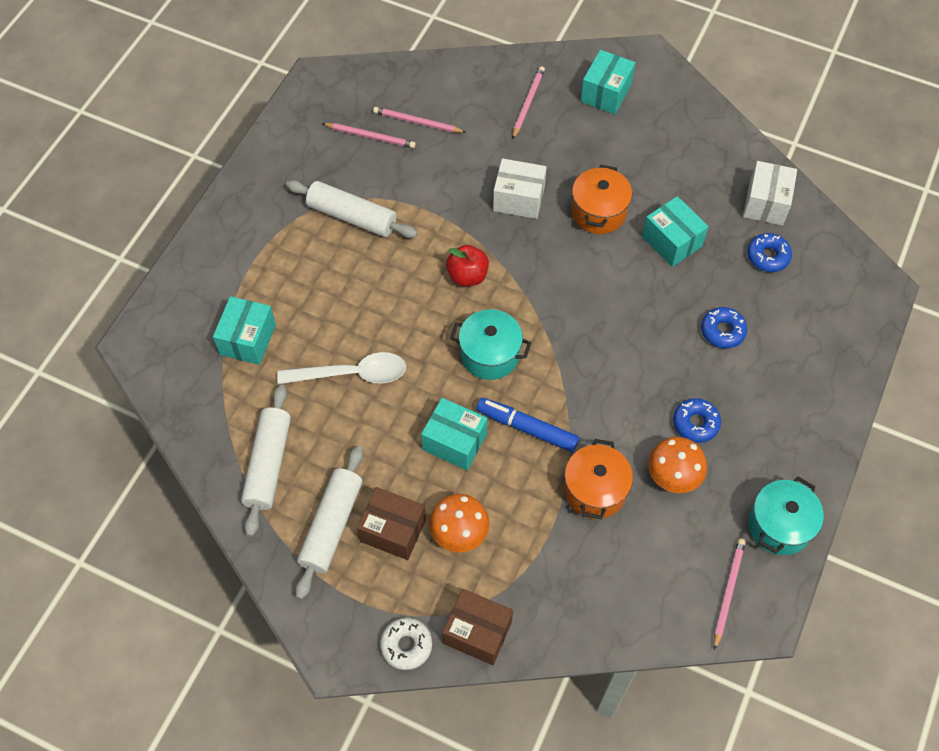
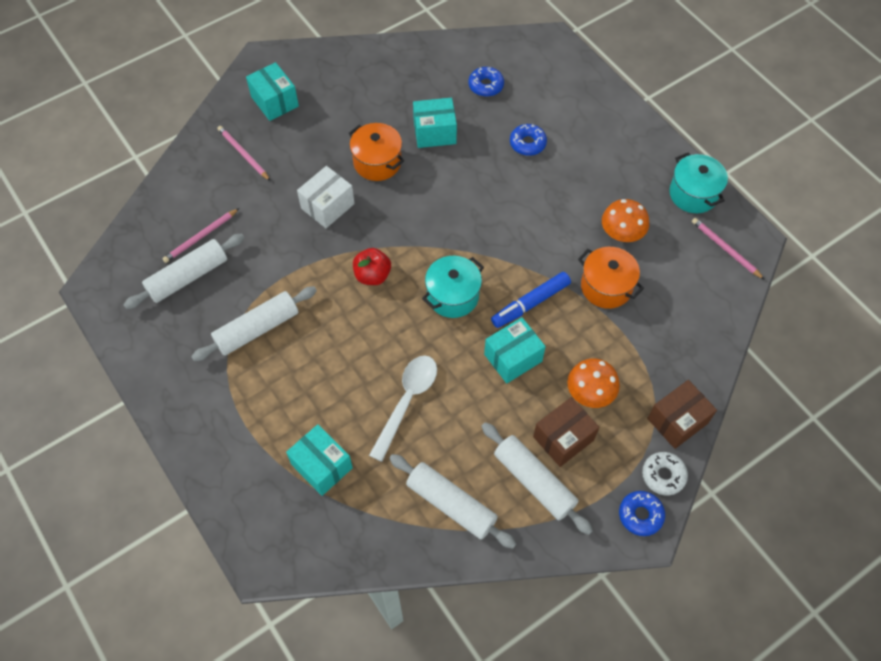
camera: 60 degrees left, 0 degrees up
pink pencil [322,123,416,148] -> white rolling pin [124,234,244,309]
blue donut [673,398,721,443] -> blue donut moved to [619,491,665,536]
white box [743,161,797,226] -> none

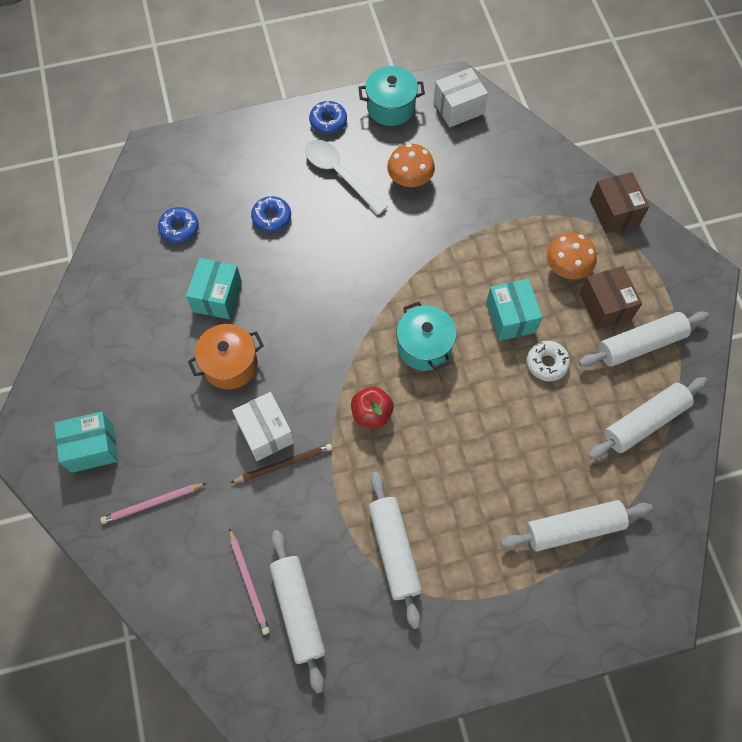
camera: 70 degrees left, 5 degrees up
turquoise box [286,424,353,496] -> white rolling pin [501,500,653,551]
white spoon [369,355,437,462] -> white spoon moved to [305,140,388,215]
blue marker [491,272,571,328] -> none
orange pot [578,247,644,309] -> none
blue donut [619,491,665,536] -> blue donut moved to [309,101,347,134]
white donut [642,452,688,495] -> white donut moved to [527,341,570,381]
pink pencil [692,218,765,280] -> white box [434,68,488,127]
none -> brown pencil [231,444,332,483]

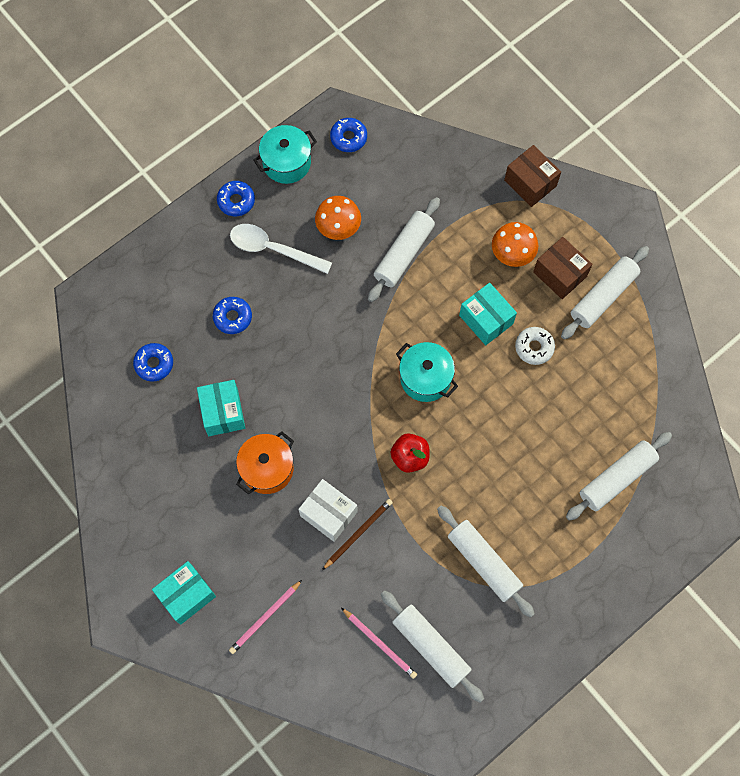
camera: 25 degrees left, 5 degrees up
white box [434,68,488,127] -> blue donut [330,118,367,152]
white rolling pin [588,377,708,459] -> white rolling pin moved to [368,197,440,302]

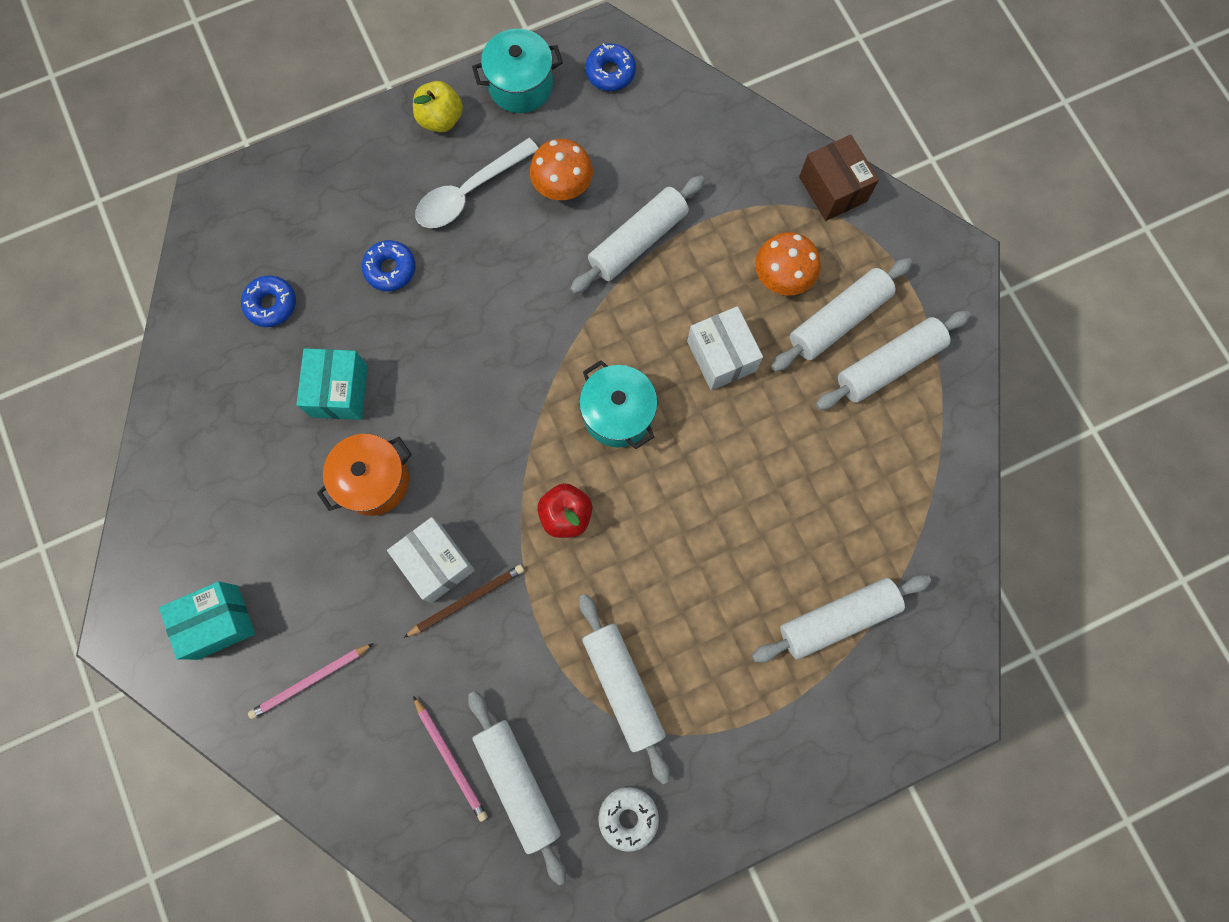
camera: 15 degrees right, 5 degrees up
blue donut [217,181,255,216] -> yellow apple [413,81,463,132]
white spoon [230,224,332,274] -> white spoon turned 75 degrees counterclockwise [415,138,538,228]
turquoise box [459,283,517,345] -> white box [687,306,763,391]
white donut [515,327,555,365] -> white donut moved to [598,787,659,852]
brown box [533,237,593,299] -> white rolling pin [771,258,912,371]

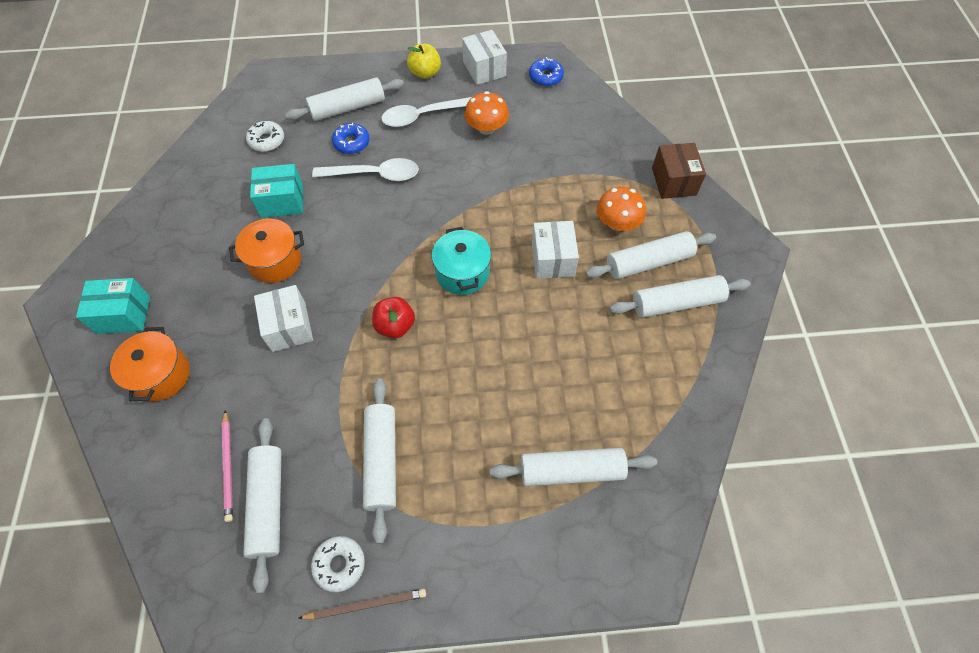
camera: 20 degrees right, 15 degrees down
blue donut [241,276,296,327] -> white donut [246,121,284,152]
pink pencil [248,643,374,719] -> orange pot [110,327,190,402]
turquoise box [296,348,368,420] -> turquoise box turned 60 degrees clockwise [250,164,303,218]
brown pencil [403,564,524,638] -> brown pencil moved to [298,588,426,620]
turquoise pot [472,29,563,113] -> white box [462,30,507,85]
white rolling pin [570,175,705,294] -> white rolling pin moved to [285,77,404,121]
none -> white spoon [312,158,419,181]

